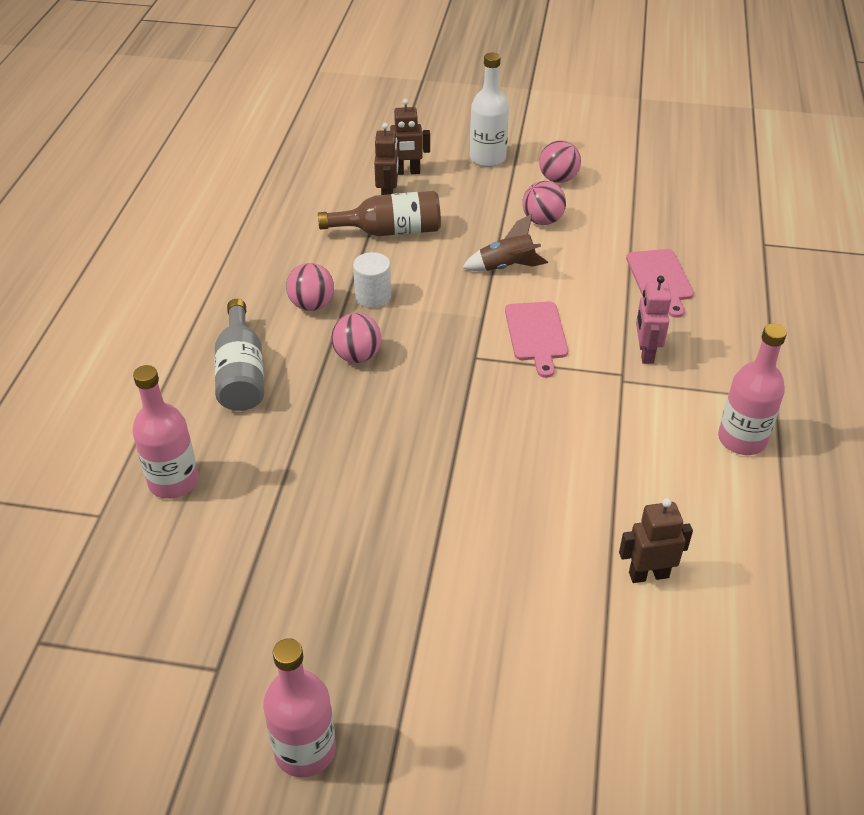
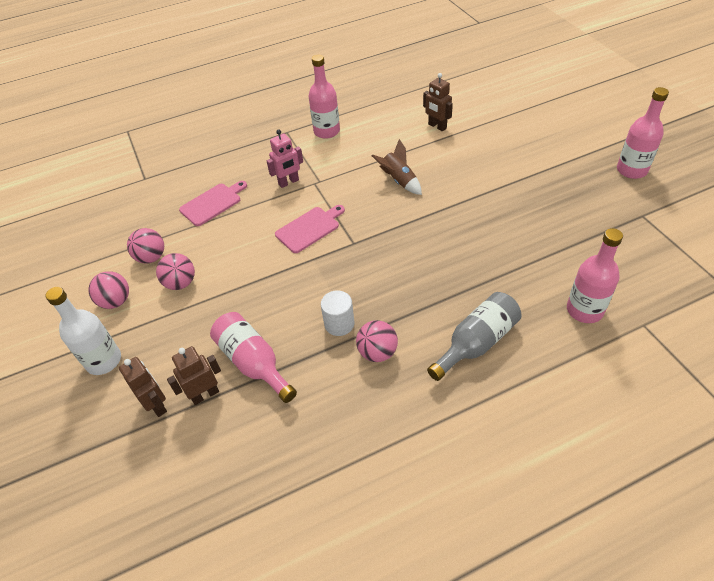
camera: 120 degrees left, 5 degrees up
brown bottle [318,191,441,236] -> pink bottle [210,312,297,403]
pink ball [331,313,381,363] -> pink ball moved to [127,228,164,264]
brown rocket [462,214,548,271] -> brown rocket moved to [372,139,422,195]

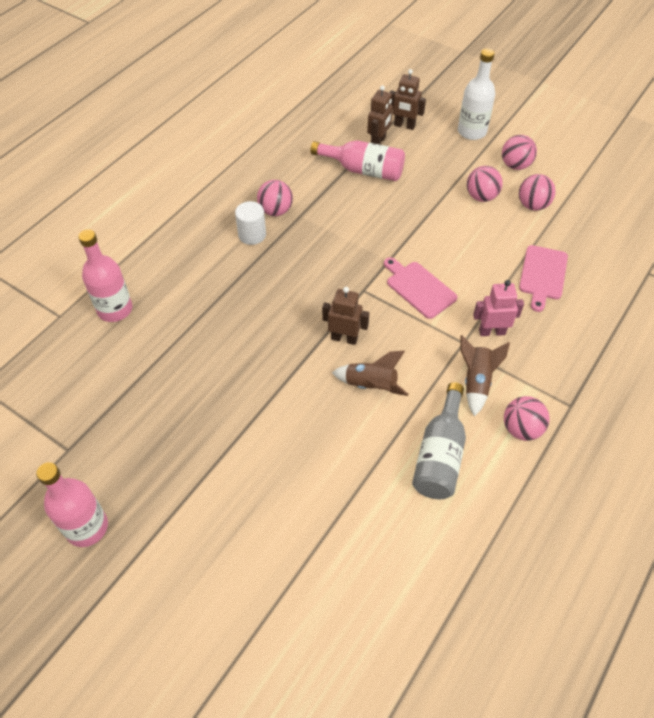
camera: 145 degrees right, 5 degrees up
pink robot [267,130,303,188] -> pink robot turned 60 degrees clockwise [473,280,524,336]
pink cutting board [275,205,345,253] -> pink cutting board turned 120 degrees clockwise [384,257,457,319]
pink bottle [308,55,340,139] -> pink ball [504,396,550,441]
white cylinder [321,290,354,336] -> white cylinder moved to [235,201,266,245]
brown robot [423,73,453,131] -> brown robot moved to [322,287,369,345]
grey bottle [427,292,521,381] -> grey bottle moved to [412,382,466,499]
none -> brown rocket [460,335,510,417]

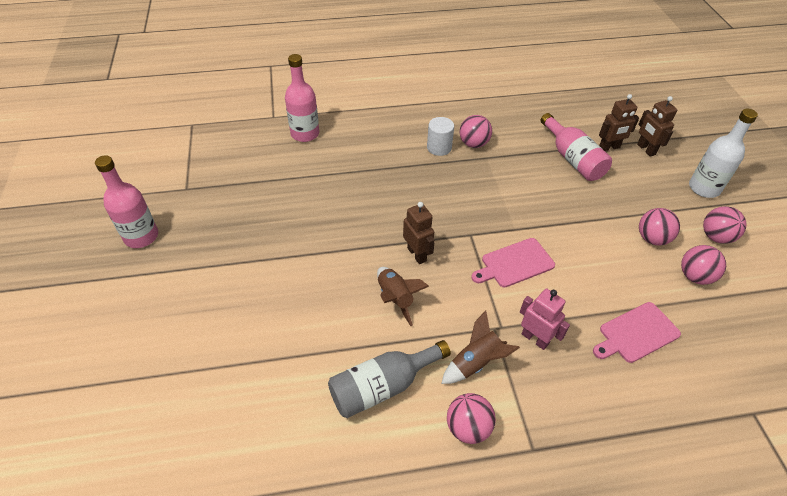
camera: 45 degrees right, 5 degrees down
pink cutting board [384,257,457,319] -> pink cutting board turned 120 degrees counterclockwise [471,238,555,288]

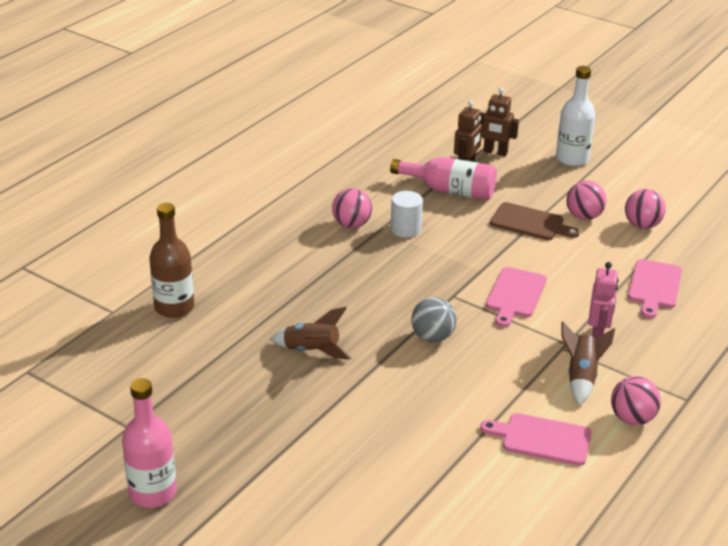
camera: 45 degrees left, 15 degrees down
pink bottle [285,54,319,142] -> brown bottle [149,203,194,318]
grey bottle [328,340,451,418] -> pink cutting board [480,413,592,466]
brown rocket [377,267,429,326] -> brown rocket moved to [270,307,351,359]
brown robot [403,202,435,264] -> grey ball [411,297,457,342]
white cylinder [427,117,454,156] -> white cylinder moved to [391,191,423,238]
pink robot [520,289,570,350] -> pink robot turned 105 degrees clockwise [588,262,618,339]
pink ball [703,206,746,244] -> none
none -> brown cutting board [490,202,580,240]

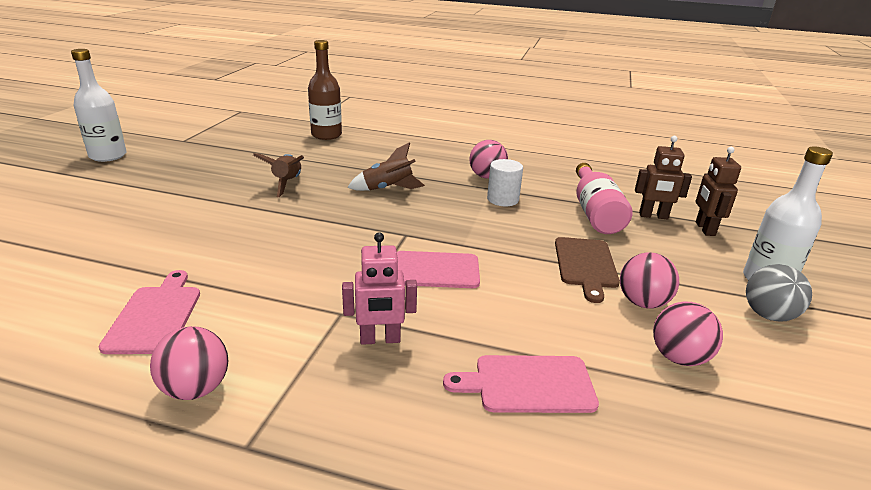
camera: 70 degrees right, 5 degrees down
pink bottle [122,378,177,508] -> white bottle [71,49,126,162]
grey ball [411,297,457,342] -> grey ball moved to [746,264,812,322]
brown rocket [561,322,615,406] -> brown rocket moved to [347,142,425,191]

